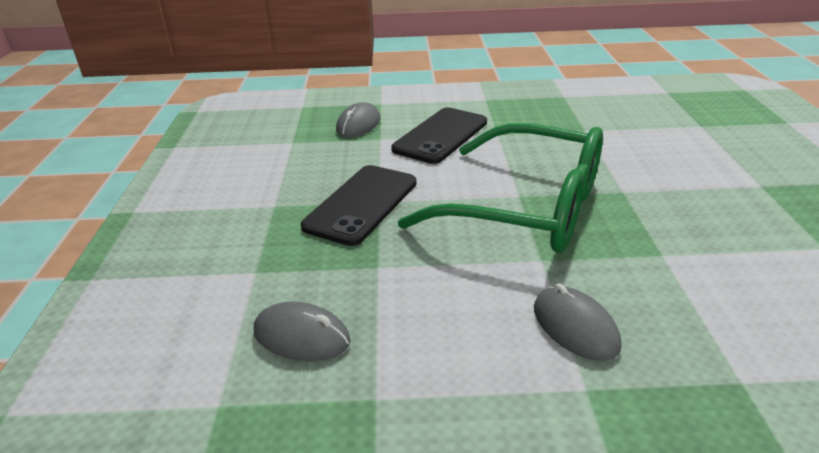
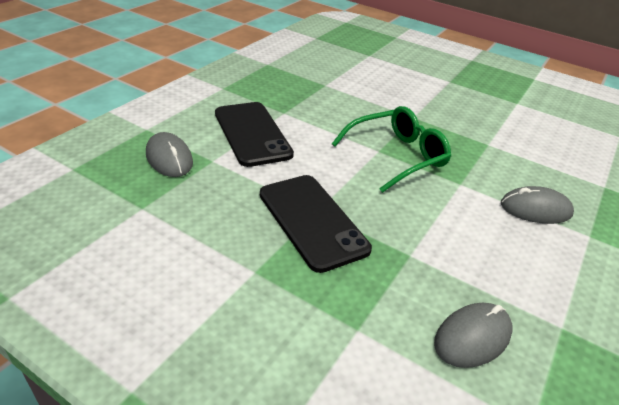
camera: 60 degrees left, 5 degrees up
green glasses [398,123,603,253] -> green glasses [332,106,451,193], size x0.62

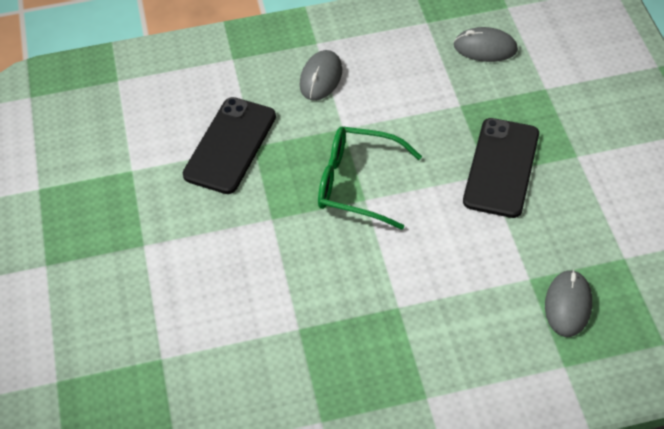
camera: 130 degrees left, 15 degrees up
black phone [215,102,294,167] -> black phone moved to [183,97,276,194]
grey mouse [501,186,574,224] -> grey mouse turned 60 degrees clockwise [300,50,342,101]

